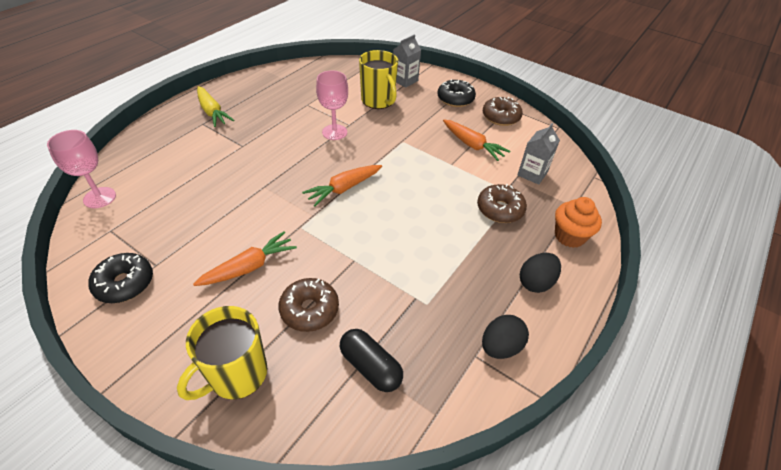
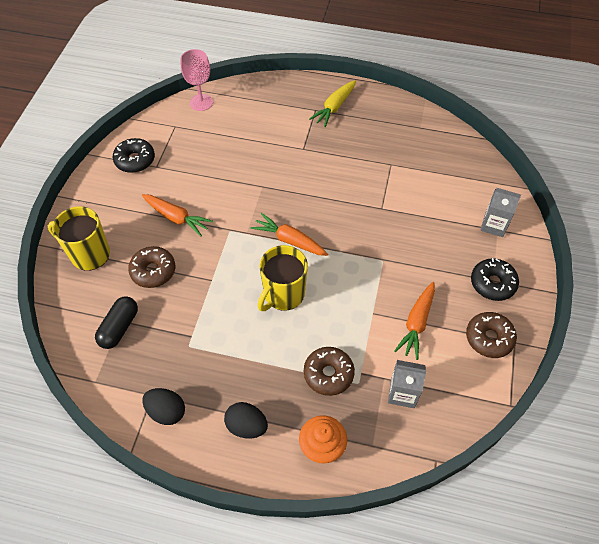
camera: 70 degrees right, 10 degrees up
pink goblet [316,70,348,140] -> none
yellow mug [359,50,398,109] -> yellow mug moved to [258,245,308,311]

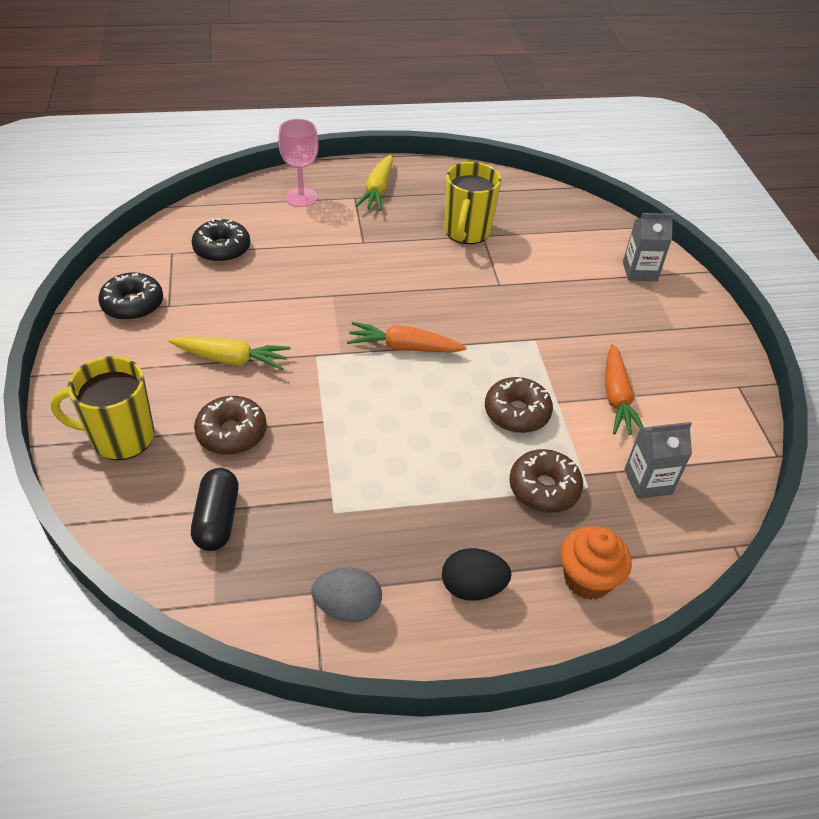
camera: 25 degrees left, 10 degrees down
orange carrot [142,194,213,237] -> yellow carrot [169,337,290,370]
black egg [142,388,185,425] -> grey egg [311,568,382,622]
pink goblet [181,49,213,111] -> pink goblet moved to [278,119,319,207]
yellow mug [258,245,308,311] -> yellow mug moved to [444,162,501,244]
brown donut [466,312,517,358] -> brown donut moved to [485,377,553,433]
black donut [471,258,519,301] -> black donut moved to [192,218,250,263]

